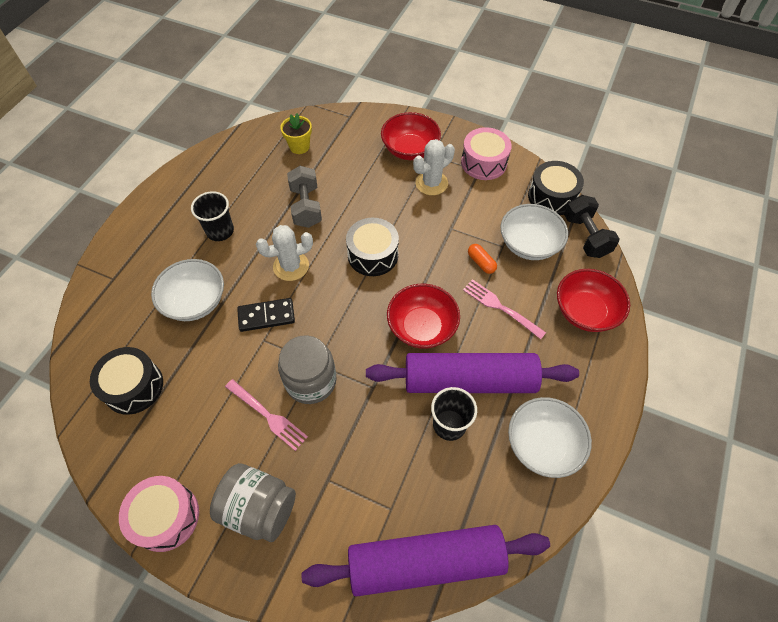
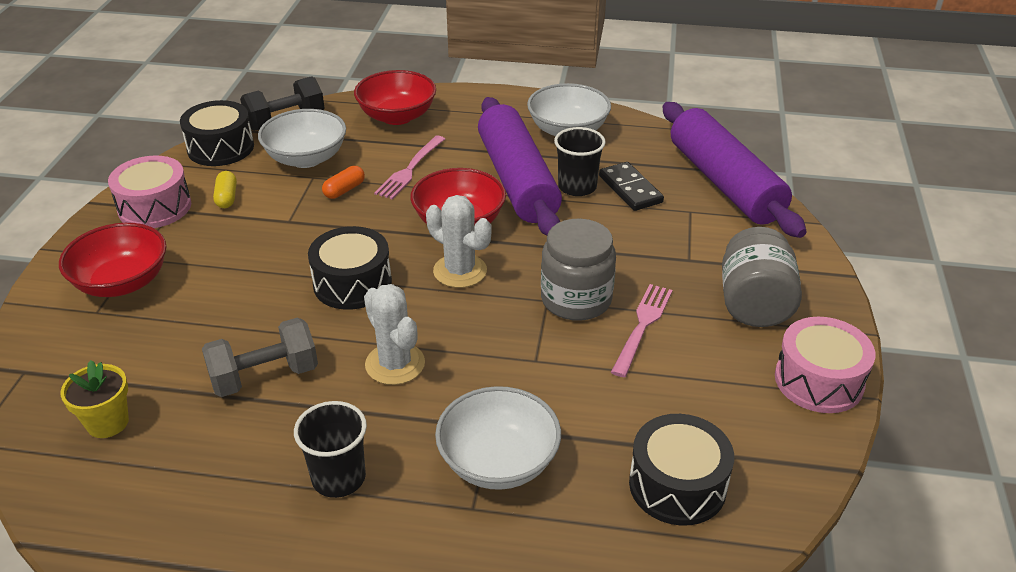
camera: 105 degrees left, 20 degrees down
black domino [237,298,295,332] -> black domino moved to [599,162,664,211]
white cactus [413,139,455,195] -> white cactus moved to [426,195,492,288]
none -> yellow capsule [213,171,237,208]

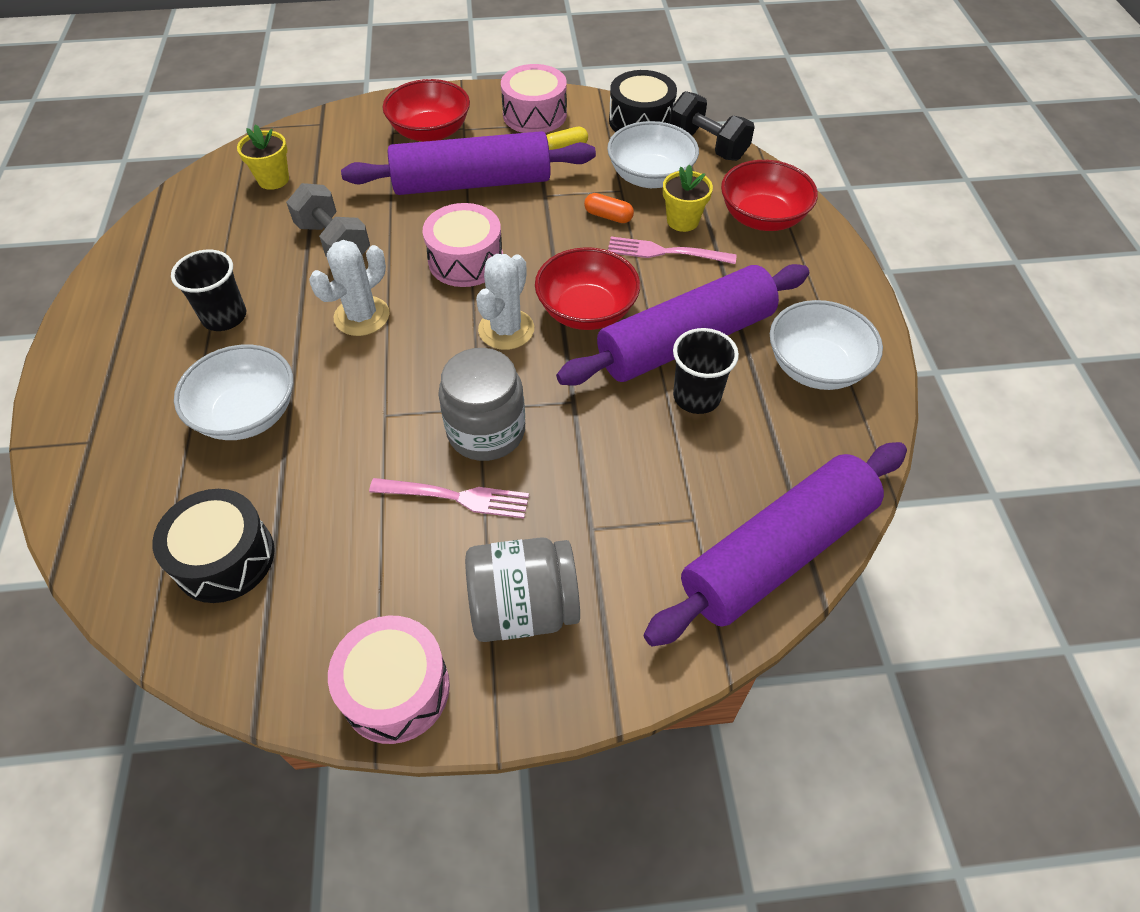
camera: 75 degrees right, 15 degrees up
black drum [308,226,392,310] -> pink drum [423,203,503,287]
black domino [599,162,664,211] -> none
none -> purple rolling pin [341,131,596,195]
none -> yellow flower pot [663,164,713,232]

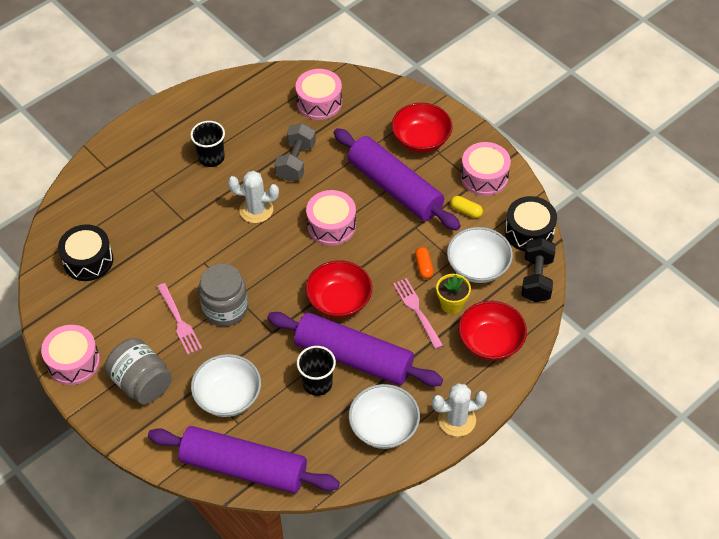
camera: 55 degrees right, 0 degrees up
white bowl [174,345,293,440] -> white bowl moved to [191,354,261,417]
yellow flower pot [237,124,289,190] -> pink drum [295,69,342,120]
white cactus [476,254,534,350] -> white cactus moved to [432,383,487,437]

